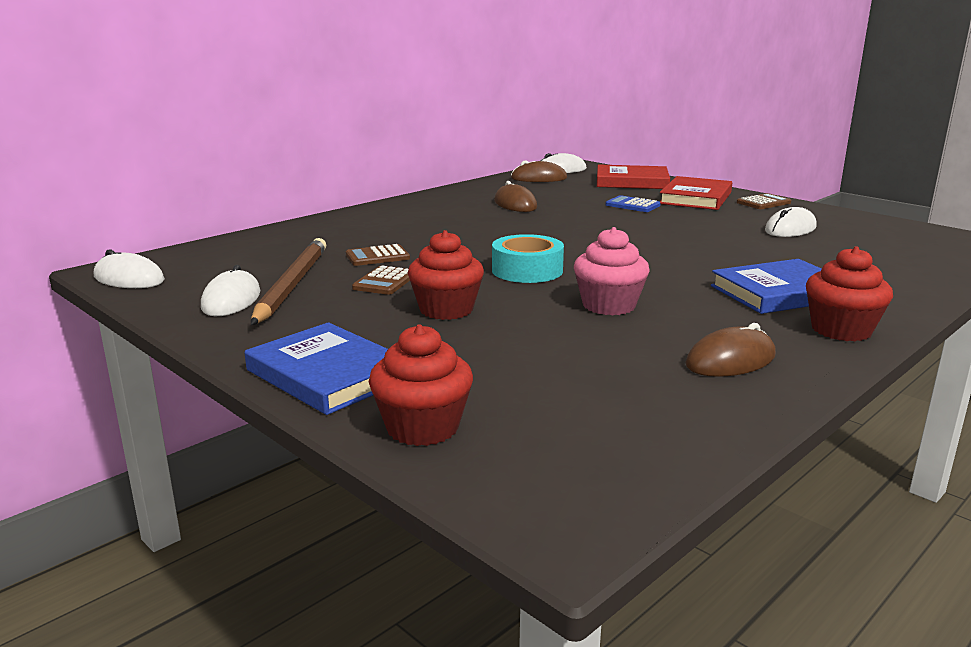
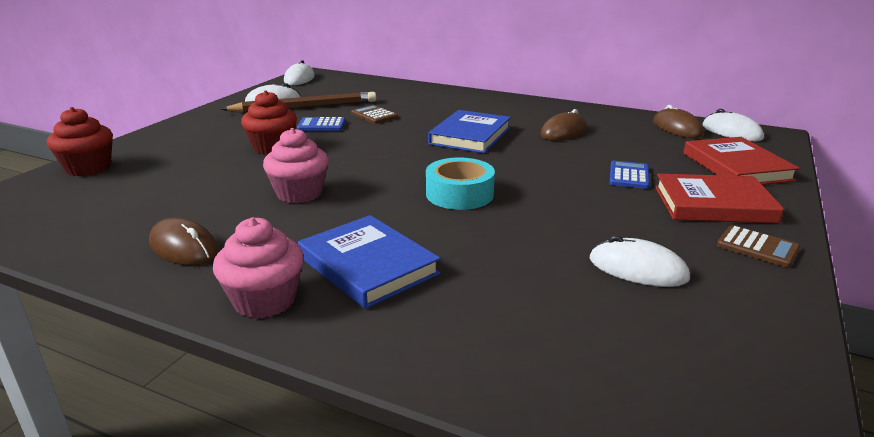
camera: 70 degrees right, 5 degrees up
blue book [245,322,388,415] -> blue book moved to [428,110,511,153]
brown calculator [352,266,410,295] -> blue calculator [297,117,346,131]
turquoise tape [492,234,564,283] -> turquoise tape moved to [426,157,495,210]
red cupcake [806,246,893,341] -> pink cupcake [213,217,304,319]

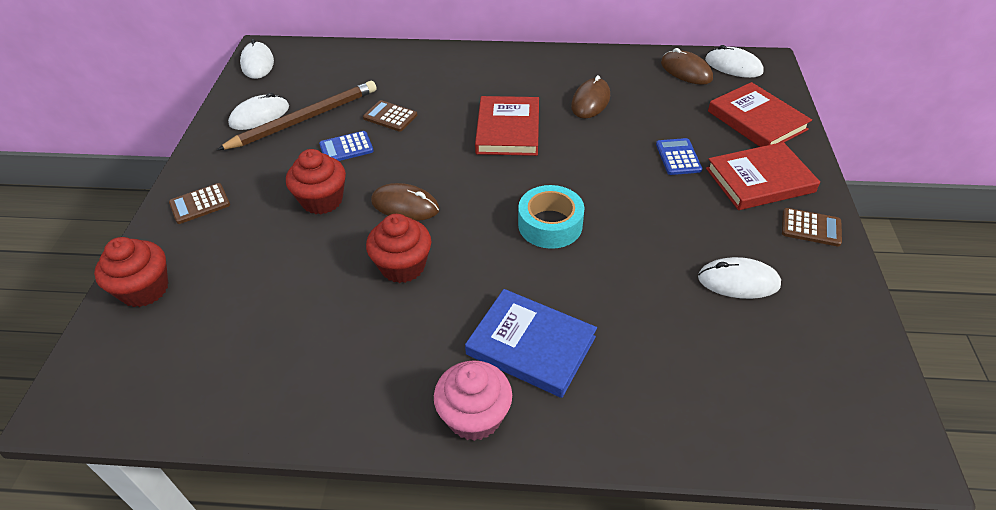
camera: 20 degrees left, 20 degrees up
brown mouse [149,217,218,266] -> brown mouse moved to [371,183,440,221]
pink cupcake [263,128,329,203] -> red cupcake [366,214,431,283]
blue book [428,110,511,153] -> red book [475,96,539,156]
none -> brown calculator [169,183,230,224]

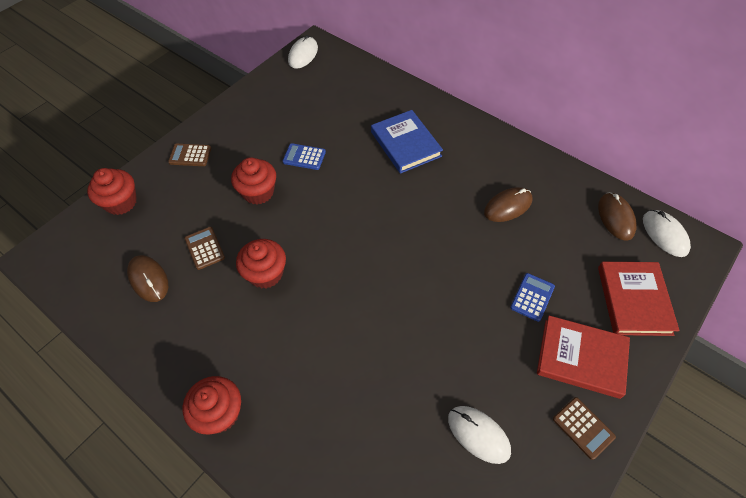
camera: 35 degrees right, 10 degrees up
brown pencil [217,81,377,150] -> none
white mouse [228,93,289,130] -> none
brown calculator [363,100,417,132] -> brown calculator moved to [184,227,225,270]
brown mouse [371,183,440,221] -> brown mouse moved to [127,255,168,302]
pink cupcake [434,360,512,441] -> red cupcake [183,376,241,434]
blue book [465,289,597,398] -> blue book moved to [371,110,443,174]
red book [475,96,539,156] -> none
turquoise tape [518,185,584,249] -> none

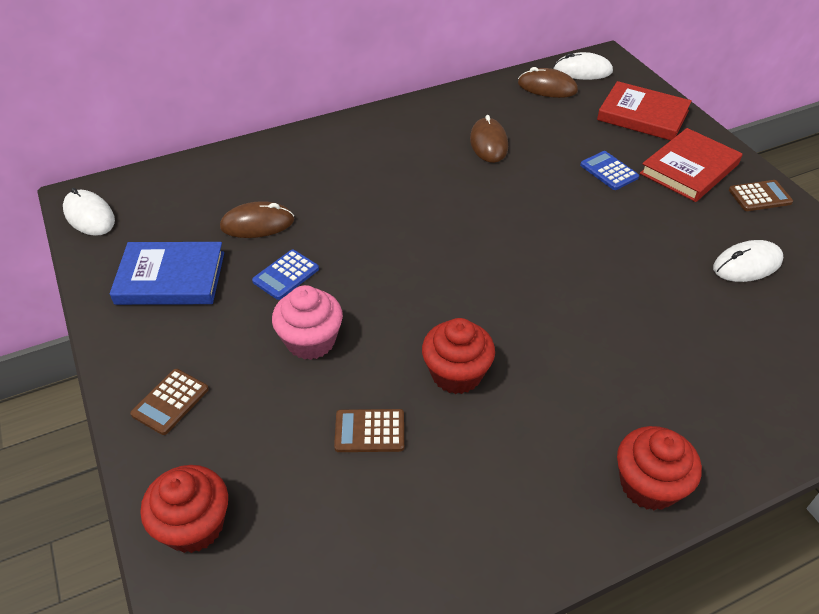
camera: 65 degrees left, 10 degrees down
brown mouse [127,255,168,302] -> brown mouse moved to [220,201,294,238]
red cupcake [231,157,276,204] -> pink cupcake [272,285,343,360]
blue book [371,110,443,174] -> blue book moved to [110,242,224,305]

